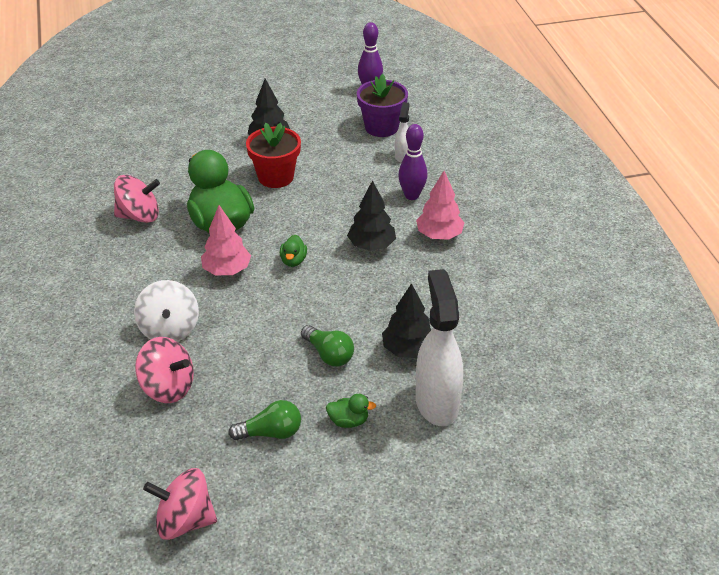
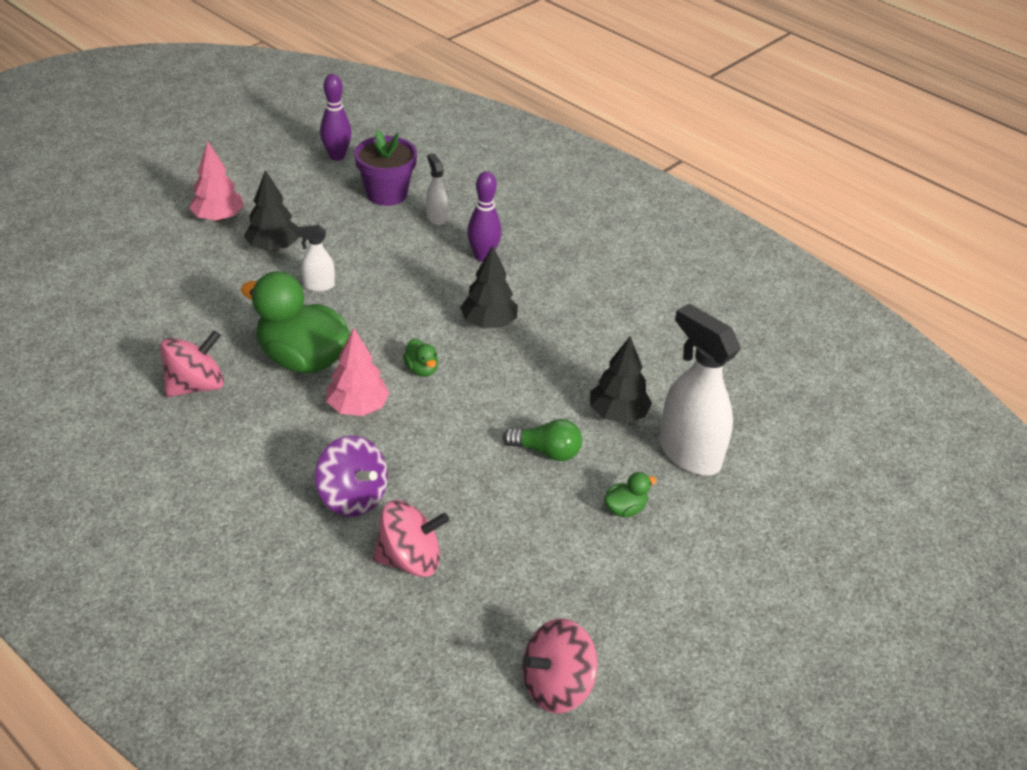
camera: 35 degrees left, 0 degrees up
white spinning top [134,280,199,342] -> purple spinning top [315,435,388,517]
green light bulb [228,400,301,440] -> none
red flower pot [246,123,301,188] -> white spray bottle [296,225,335,292]
pink tree [416,171,465,240] -> pink tree moved to [189,141,244,222]

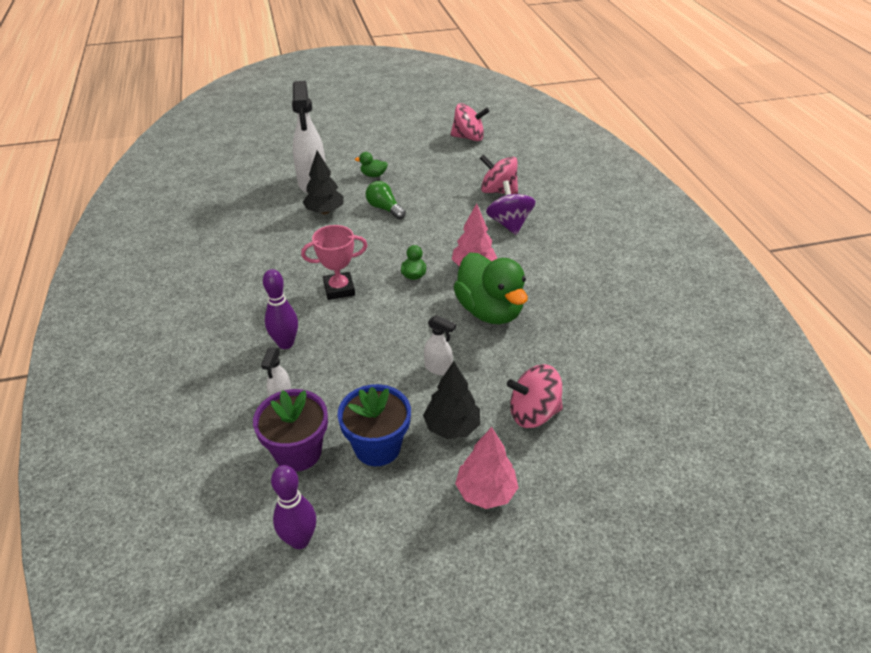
camera: 145 degrees left, 0 degrees up
pink spinning top [160,330,224,397] -> pink spinning top moved to [507,364,563,428]
black tree [460,245,518,328] -> pink trophy [301,225,368,300]
none -> blue flower pot [338,384,411,466]

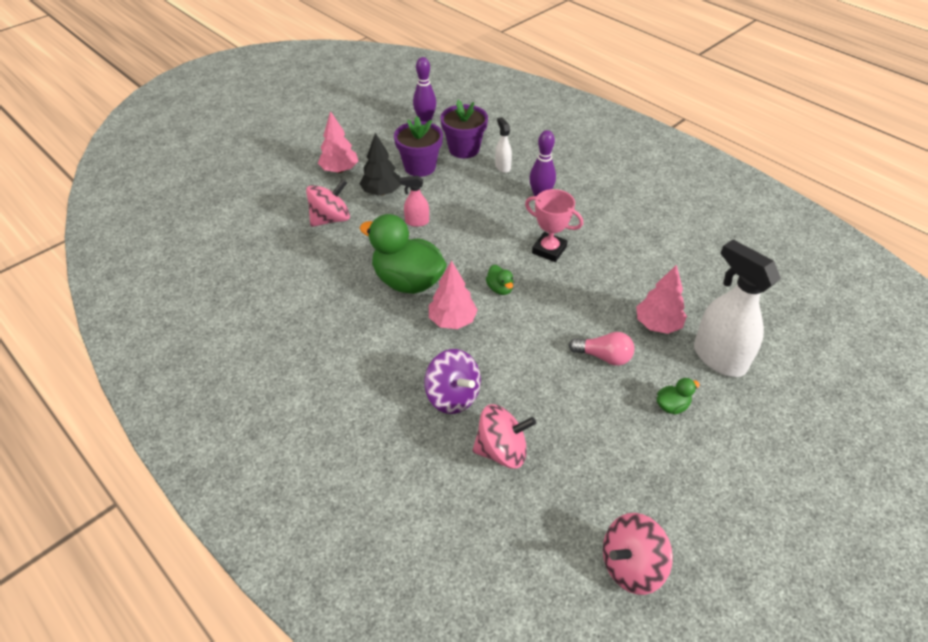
camera: 150 degrees right, 5 degrees up
pink trophy [301,225,368,300] -> pink trophy turned 75 degrees clockwise [525,189,583,262]
black tree [303,151,344,214] -> pink tree [636,265,687,334]
blue flower pot [338,384,411,466] -> purple flower pot [394,116,443,177]
green light bulb [366,181,406,220] -> pink light bulb [569,332,634,366]
white spray bottle [424,315,456,376] -> pink spray bottle [400,176,429,227]

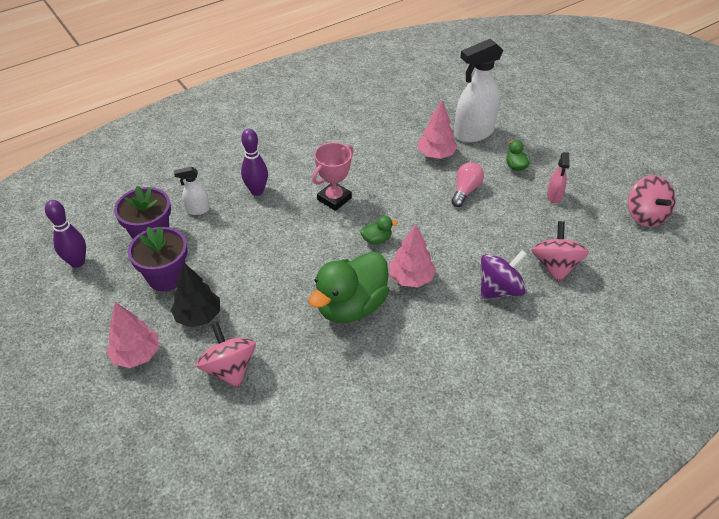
camera: 80 degrees left, 0 degrees up
pink spray bottle [400,176,429,227] -> pink spray bottle moved to [547,152,570,203]

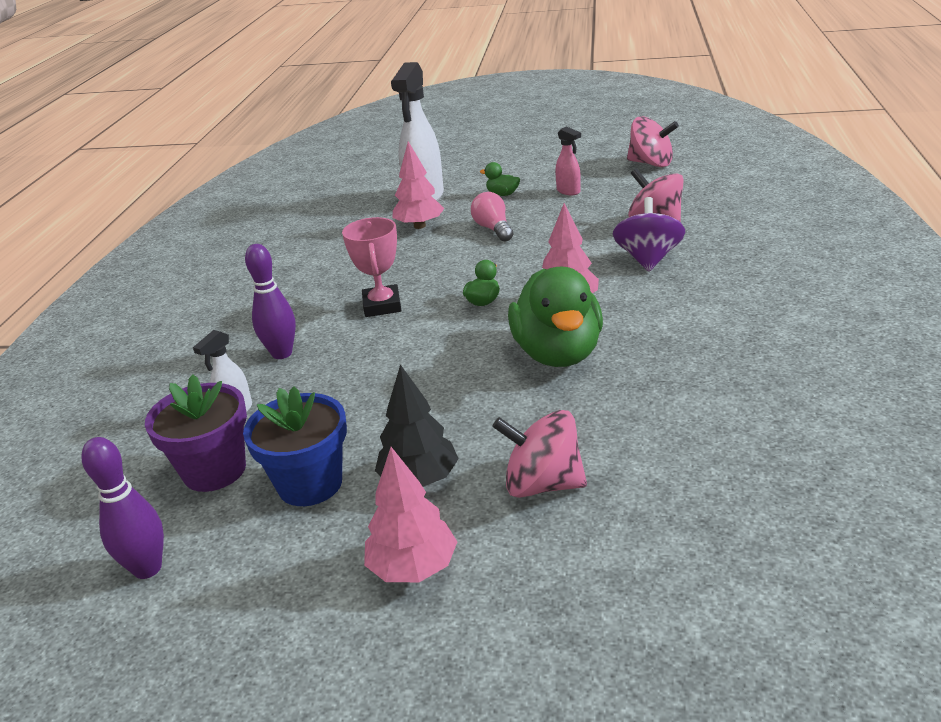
camera: 45 degrees left, 15 degrees down
purple flower pot [128,226,188,291] -> blue flower pot [243,386,347,506]

